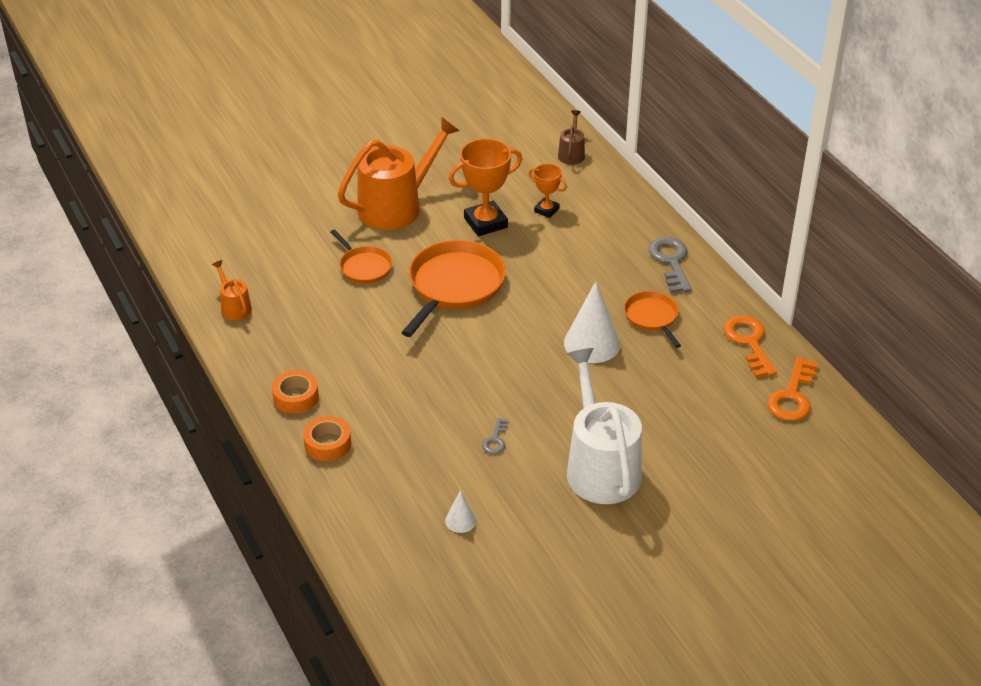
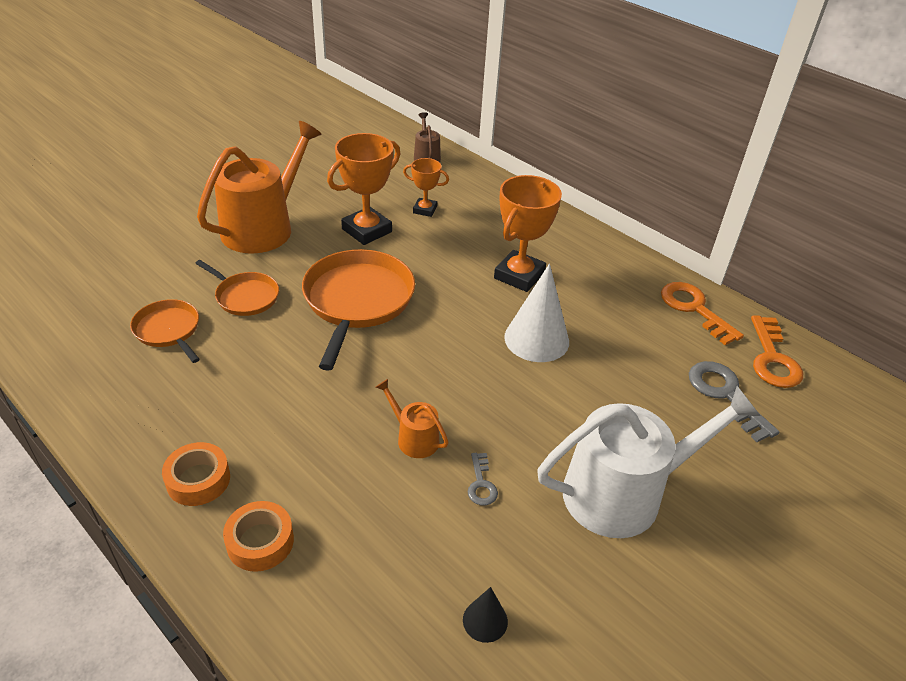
camera: 20 degrees left, 0 degrees up
orange watering can [212,260,252,320] -> orange watering can moved to [376,379,448,458]
white cone [445,490,477,533] -> black cone [463,587,508,643]
white watering can [567,348,642,504] -> white watering can turned 105 degrees clockwise [537,386,760,538]
orange pan [624,291,681,348] -> orange pan moved to [130,299,200,363]
grey key [649,237,692,293] -> grey key moved to [689,361,779,442]
none -> orange trophy [494,175,562,292]

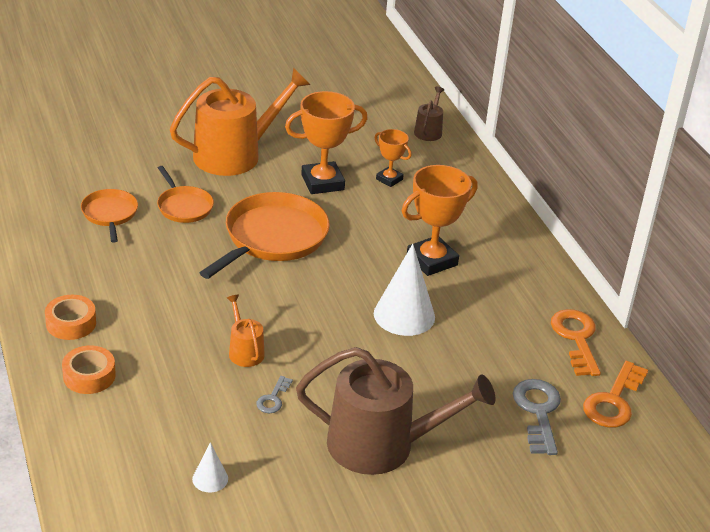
camera: 25 degrees right, 5 degrees down
black cone [463,587,508,643] -> white cone [192,442,228,493]
white watering can [537,386,760,538] -> brown watering can [296,347,496,475]

